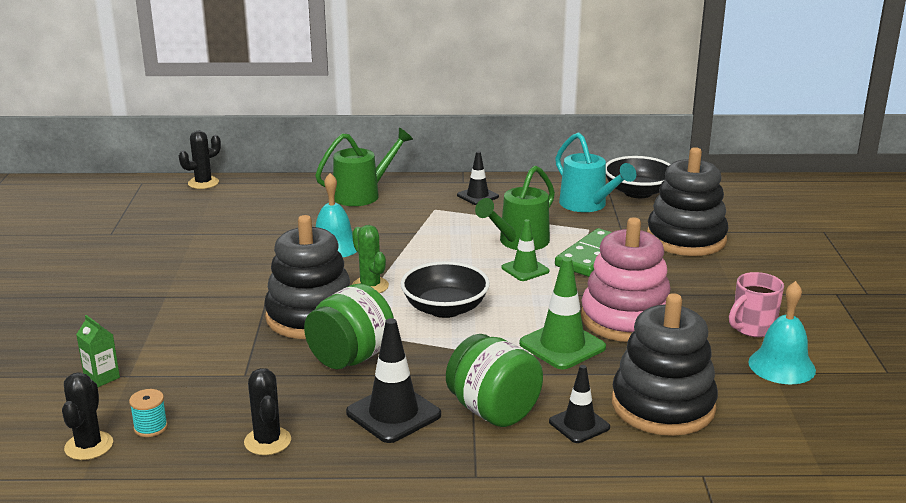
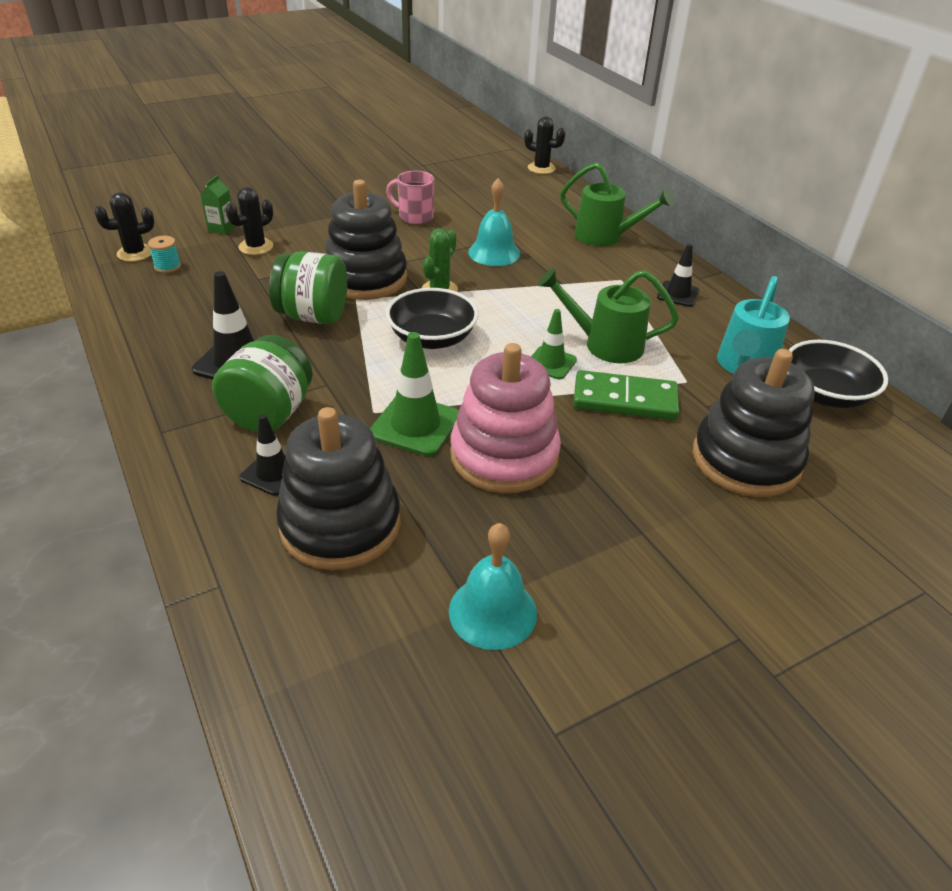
camera: 60 degrees right, 15 degrees up
black cactus [244,368,291,455] -> black cactus moved to [226,187,273,255]
pink mug [729,272,784,337] -> pink mug moved to [386,171,434,224]

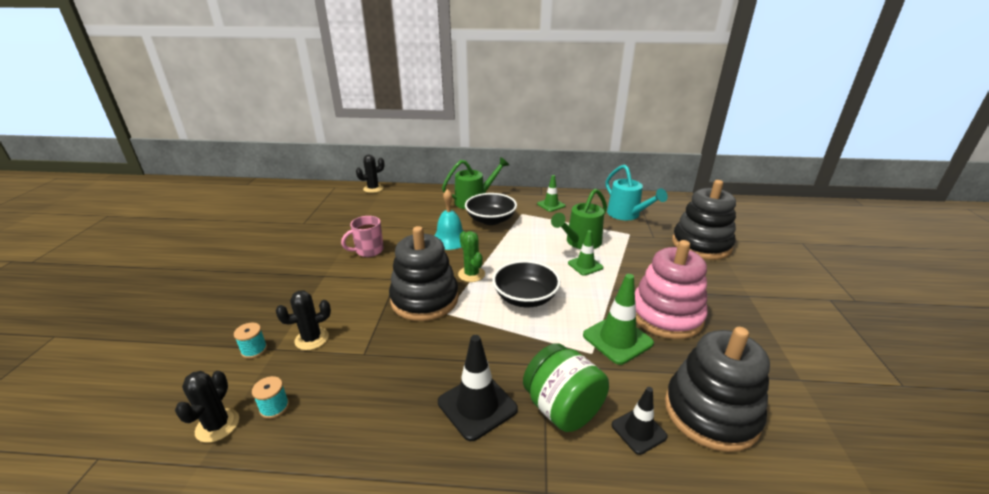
camera: 55 degrees left, 10 degrees down
green carton [200,175,235,235] -> turquoise spool [234,323,267,359]
black cactus [226,187,273,255] -> black cactus turned 75 degrees clockwise [276,290,331,350]
green jar [269,251,347,324] -> none
turquoise bell [449,523,537,650] -> none
green domino [573,370,679,420] -> none
black traffic cone [657,244,699,307] -> green traffic cone [537,175,566,212]
black bowl [789,340,888,408] -> black bowl moved to [465,193,517,225]

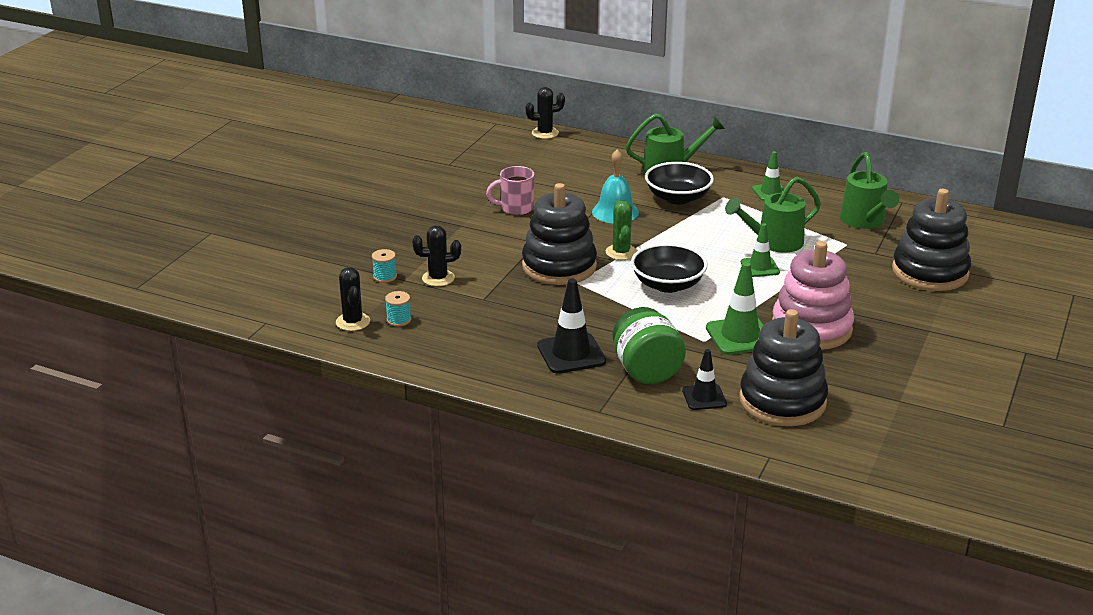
camera: 20 degrees right, 0 degrees up
black cactus [175,371,239,443] -> black cactus turned 45 degrees counterclockwise [336,267,370,331]
turquoise watering can [606,165,668,220] -> green watering can [840,152,899,229]

